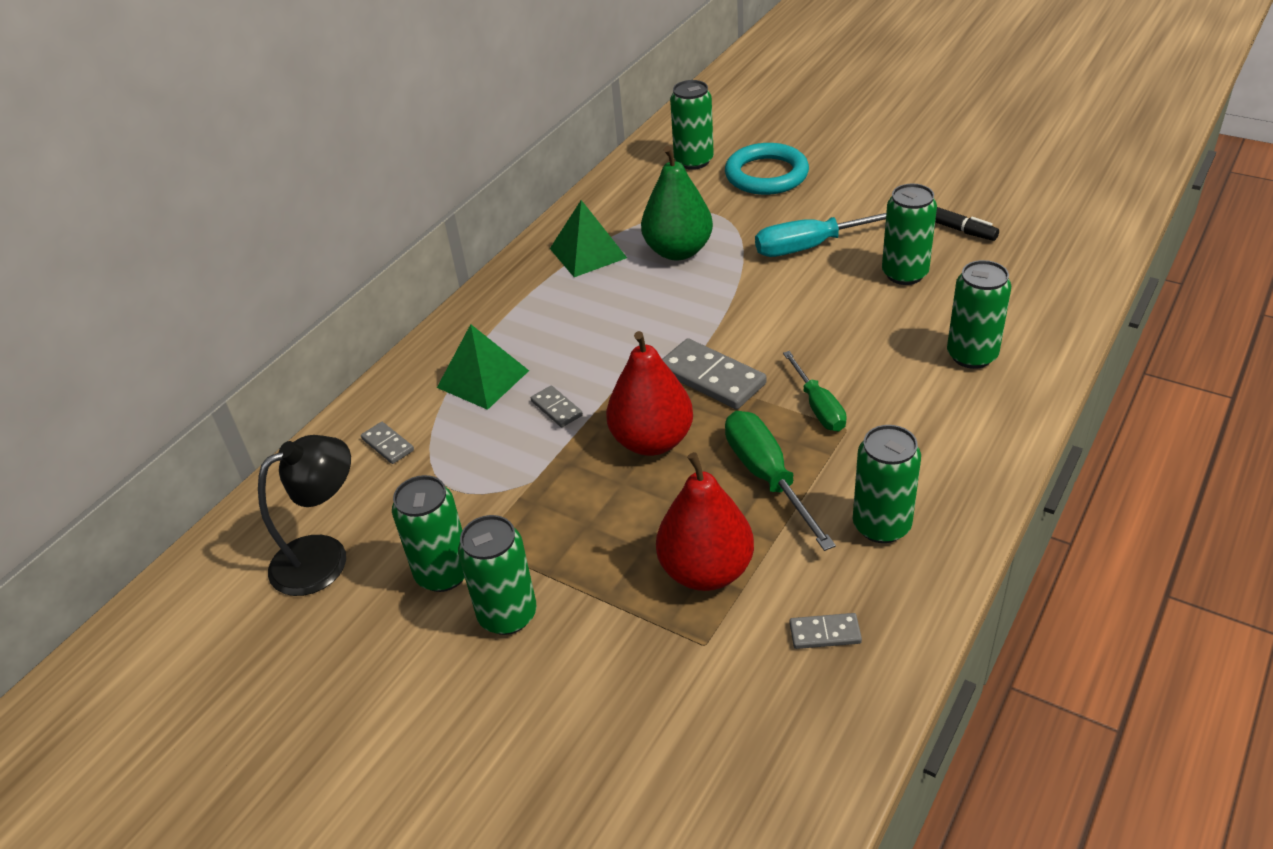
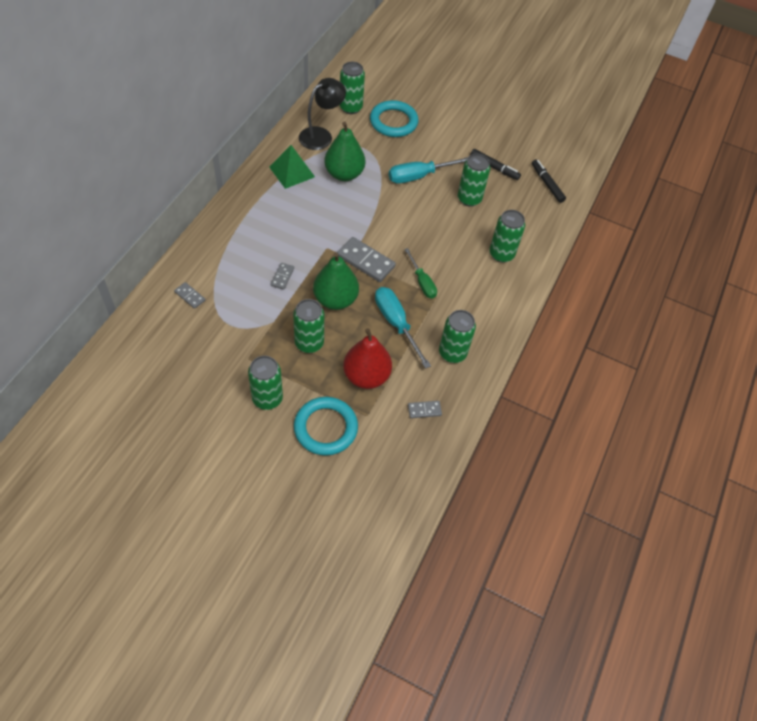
camera: 15 degrees left, 15 degrees up
black lamp [258,435,351,596] -> black lamp moved to [299,78,346,150]
green can [392,475,465,592] -> green can moved to [293,299,324,353]
green pyramid [437,324,529,410] -> none
grey domino [531,386,583,427] -> grey domino turned 60 degrees clockwise [271,263,294,290]
red pear [606,331,693,456] -> green pear [313,252,359,310]
green screwdriver [725,411,836,551] -> turquoise screwdriver [375,287,431,369]
none -> turquoise ring [294,397,358,456]
none -> black marker [532,159,566,203]

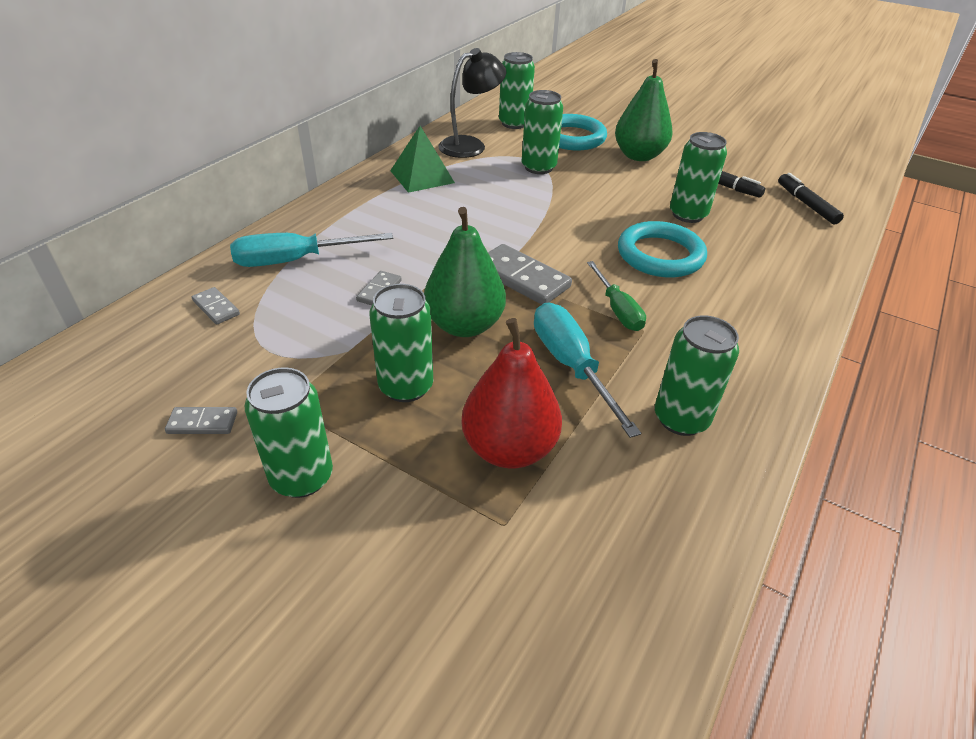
camera: 10 degrees right, 15 degrees down
turquoise ring [294,397,358,456] -> turquoise ring moved to [618,221,707,278]
green pear [324,121,365,181] -> green pear moved to [615,59,673,161]
turquoise screwdriver [389,157,468,184] -> turquoise screwdriver moved to [230,233,393,267]
grey domino [408,401,442,418] -> grey domino moved to [165,407,237,434]
green can [489,210,525,263] -> green can moved to [522,90,563,174]

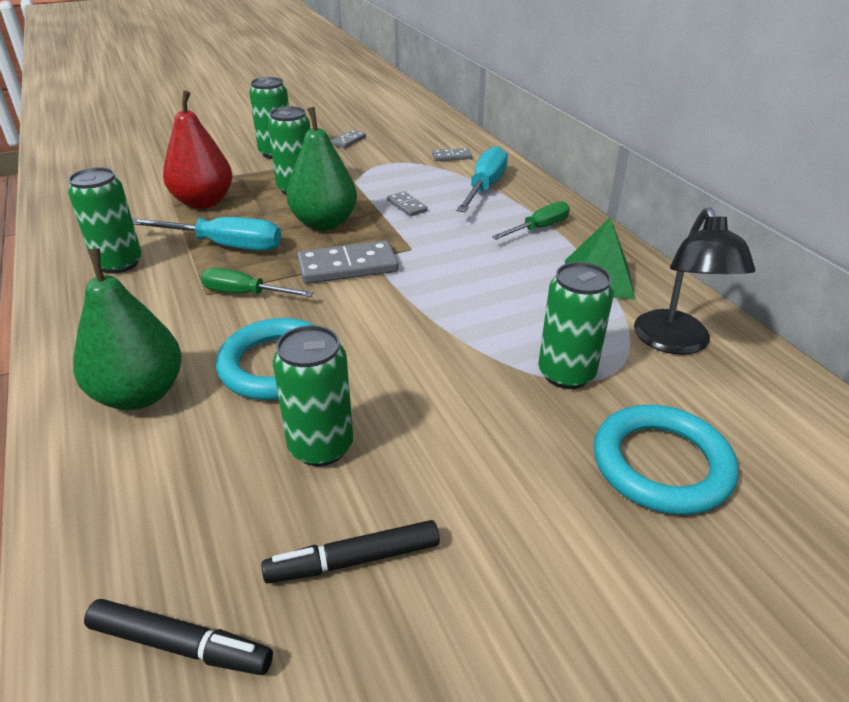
camera: 125 degrees right, 5 degrees down
green can [499,52,535,129] -> none
green pear [615,59,673,161] -> green pear moved to [73,248,182,410]
none -> green screwdriver [492,201,570,240]

